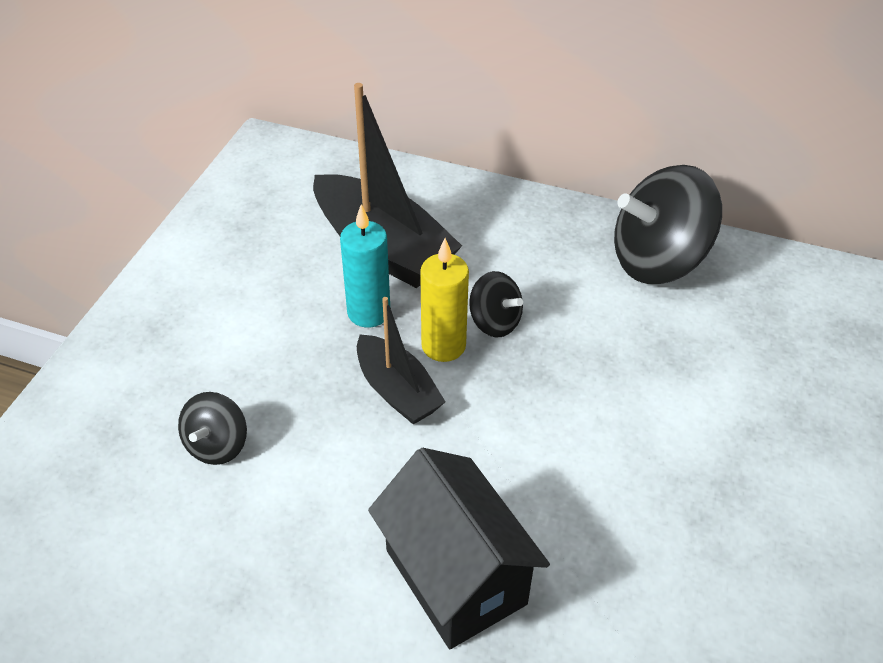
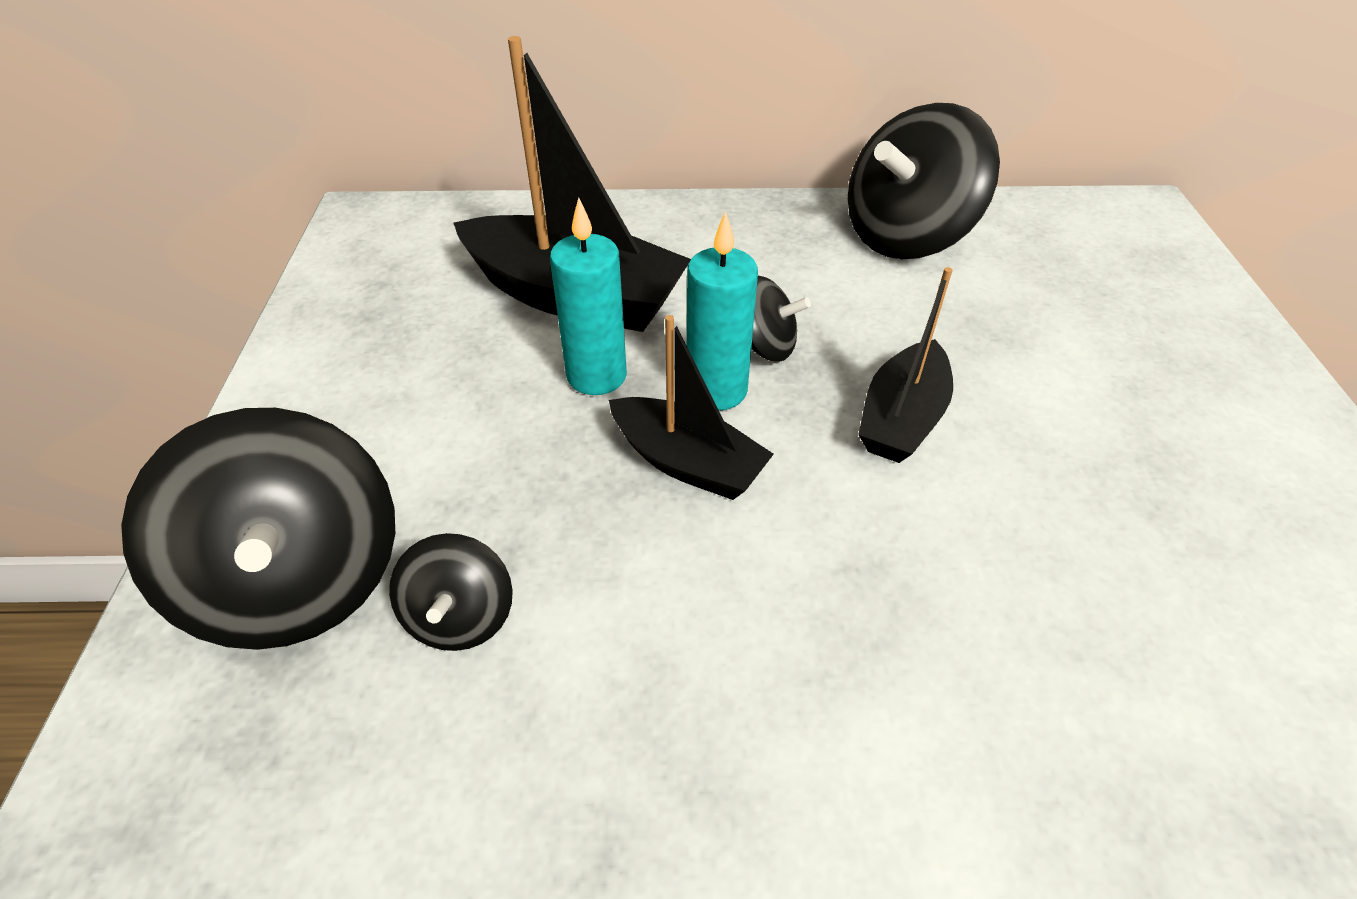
camera: 20 degrees left, 0 degrees up
black house [368,448,550,649] -> none
yellow candle [420,238,469,362] -> turquoise candle [687,211,758,411]
none -> black spinning top [121,408,395,650]
none -> black boat [858,267,953,463]

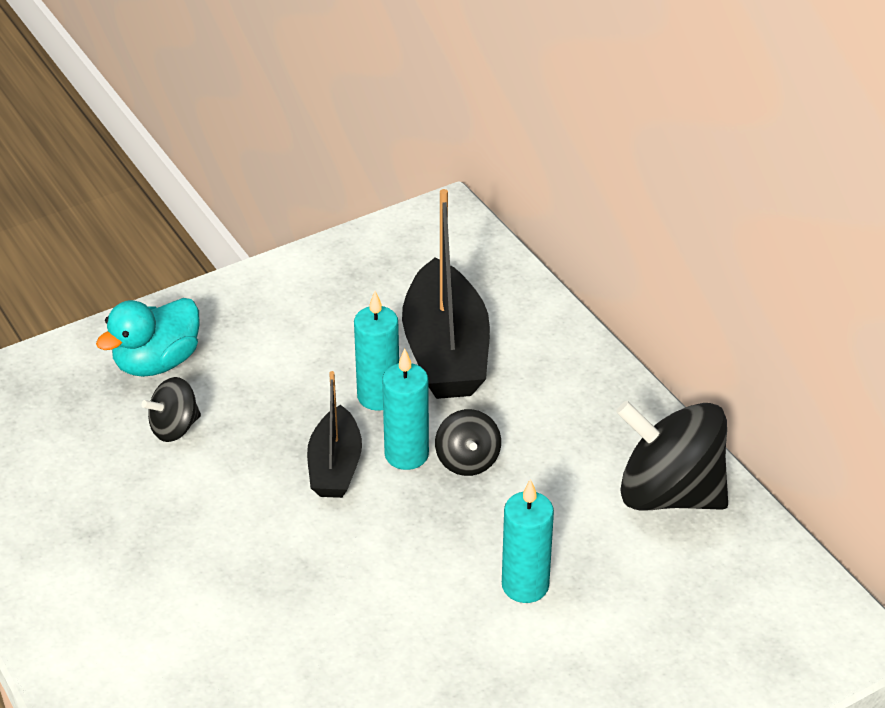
camera: 60 degrees right, 5 degrees down
black spinning top [121,408,395,650] -> turquoise duck [96,298,200,377]
black boat [858,267,953,463] -> none
none -> turquoise candle [502,479,554,603]

